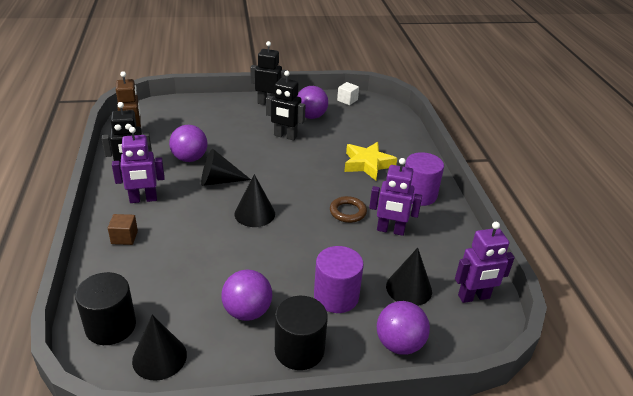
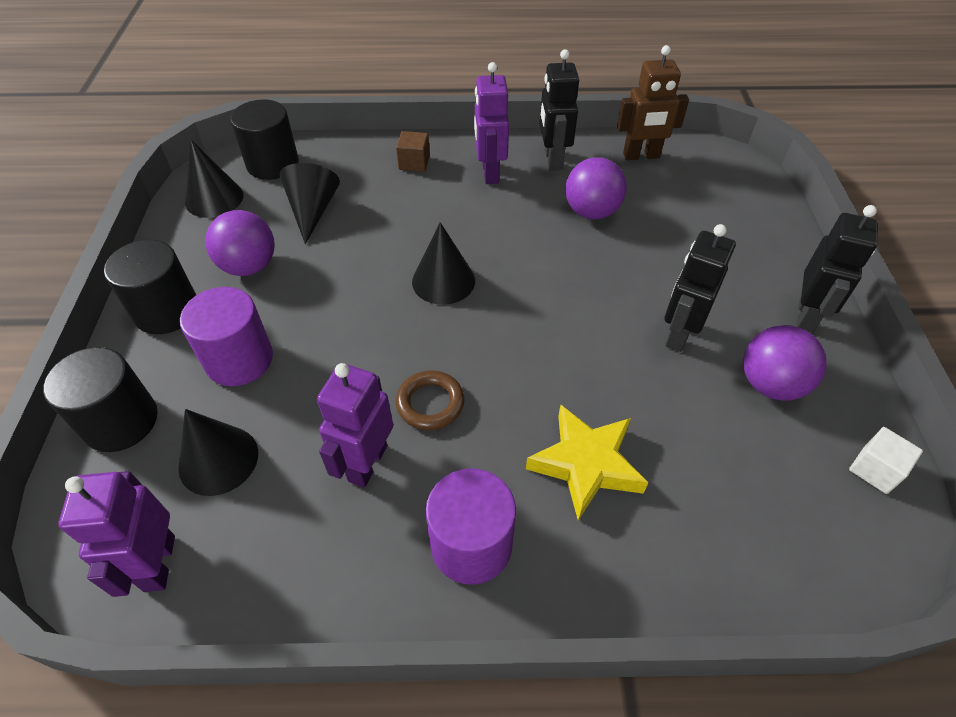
camera: 100 degrees right, 15 degrees up
black cone [201,149,251,186] -> black cone moved to [280,163,340,244]
purple ball [377,301,430,355] -> black cylinder [43,347,158,452]

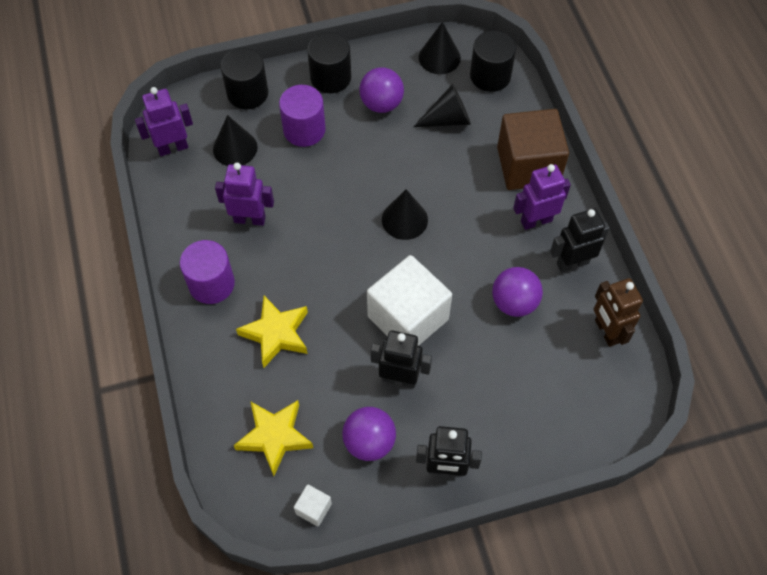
camera: 75 degrees right, 10 degrees up
brown cube [396,131,430,172] -> brown cube [497,109,569,190], size x2.41
brown ring [396,370,464,430] -> none
none -> yellow star [234,400,313,476]
none -> white cube [367,255,452,346]

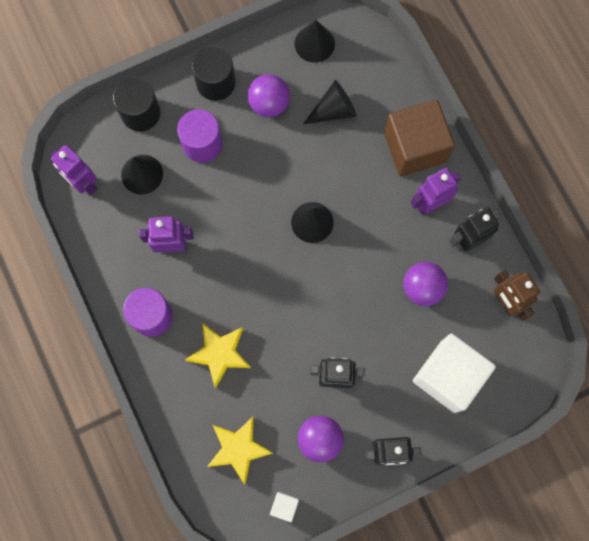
camera: 10 degrees left, 15 degrees up
purple robot [135,87,193,156] -> purple robot turned 105 degrees counterclockwise [51,145,97,196]
white cube [367,255,452,346] -> white cube moved to [413,333,496,413]
black cylinder [470,31,516,92] -> none

